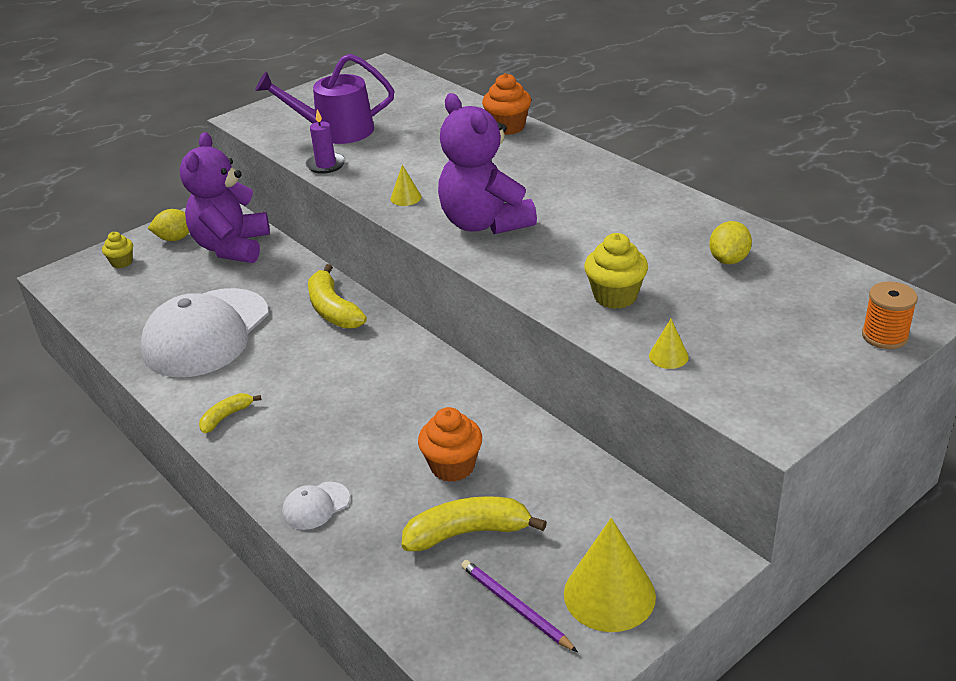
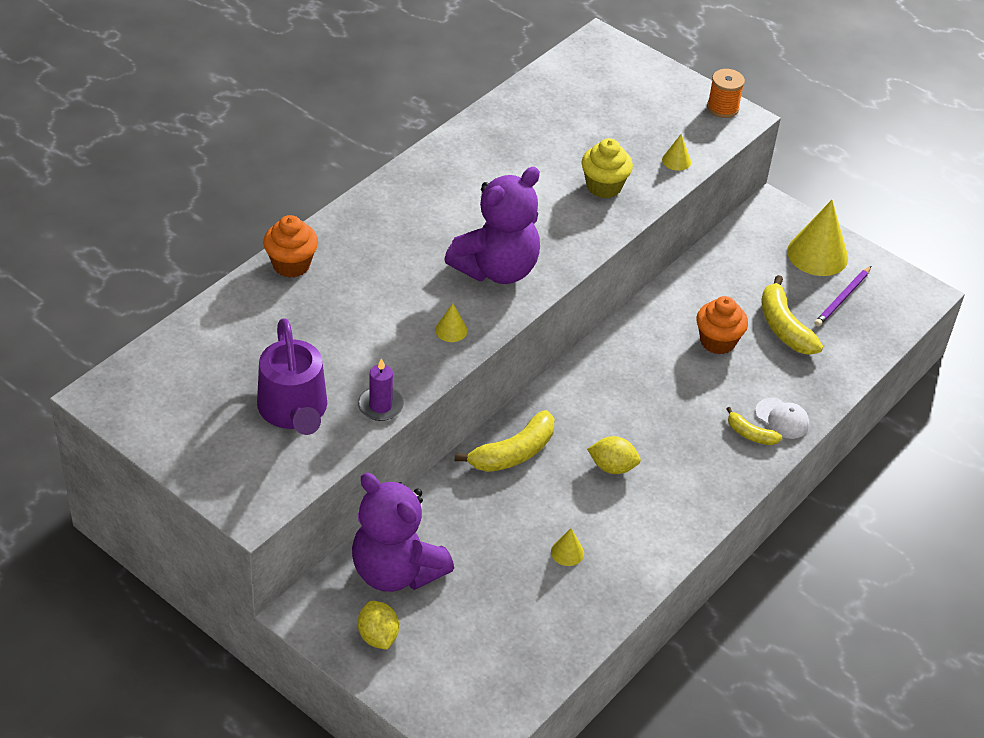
camera: 105 degrees left, 10 degrees up
yellow cupcake [102,232,133,268] -> none
white cap [141,288,269,377] -> yellow cone [551,528,584,566]
purple teddy bear [180,132,270,263] -> purple teddy bear turned 45 degrees clockwise [352,473,454,592]
yellow banana [199,393,261,433] -> yellow banana moved to [727,407,782,445]
yellow lemon [709,221,752,264] -> yellow lemon moved to [587,436,641,474]
orange spool [862,281,918,349] -> orange spool moved to [707,69,745,118]

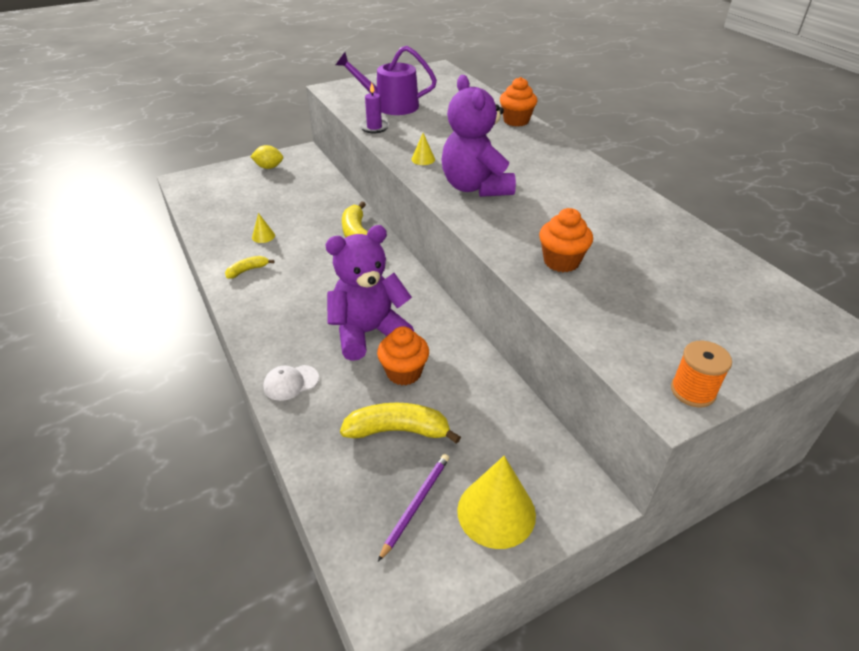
camera: 115 degrees right, 5 degrees down
purple teddy bear [352,473,454,592] -> purple teddy bear moved to [325,225,414,361]
yellow cupcake [581,138,633,198] -> orange cupcake [539,208,593,272]
yellow lemon [587,436,641,474] -> none
yellow cone [662,134,691,171] -> none
yellow banana [727,407,782,445] -> yellow banana moved to [225,256,275,279]
purple pencil [814,266,871,327] -> purple pencil turned 60 degrees clockwise [378,454,449,562]

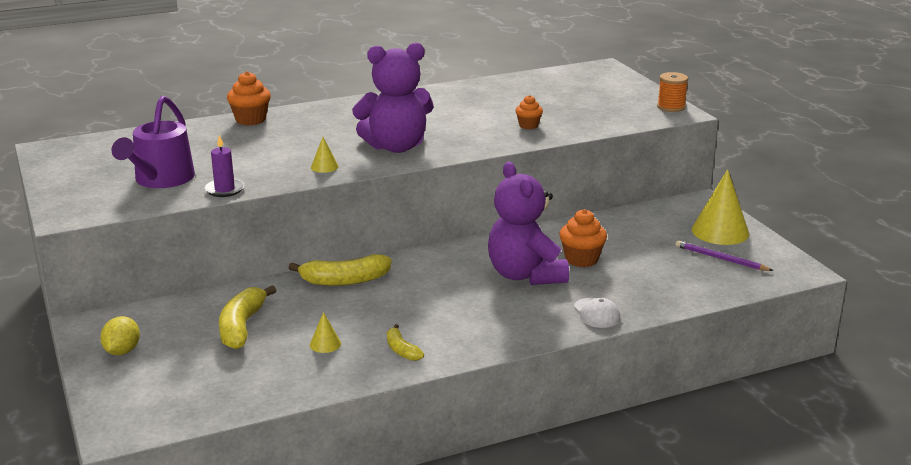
camera: 85 degrees left, 15 degrees down
yellow banana [340,403,461,444] -> yellow banana moved to [219,285,277,349]
orange cupcake [539,208,593,272] -> orange cupcake [515,95,543,129], size x0.63

